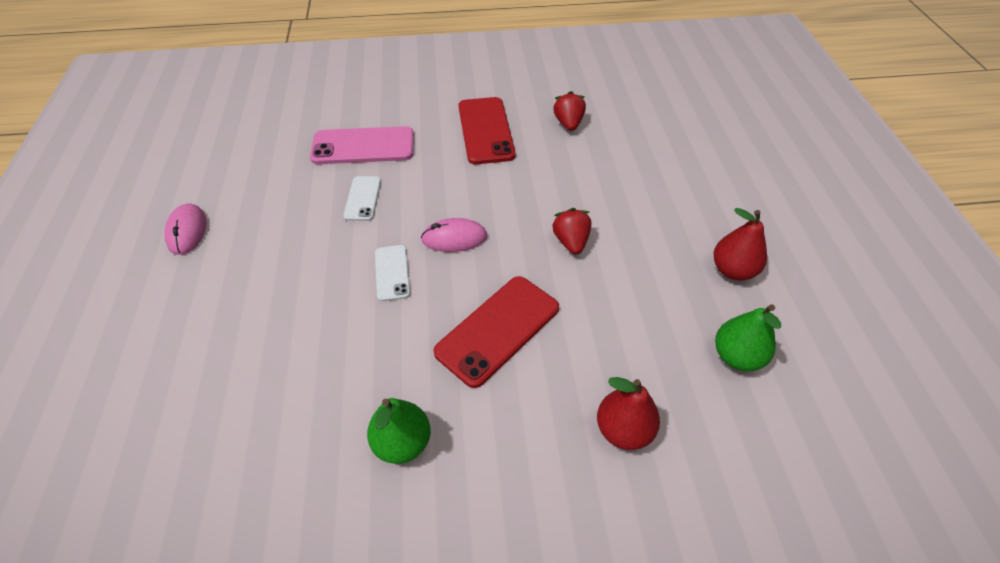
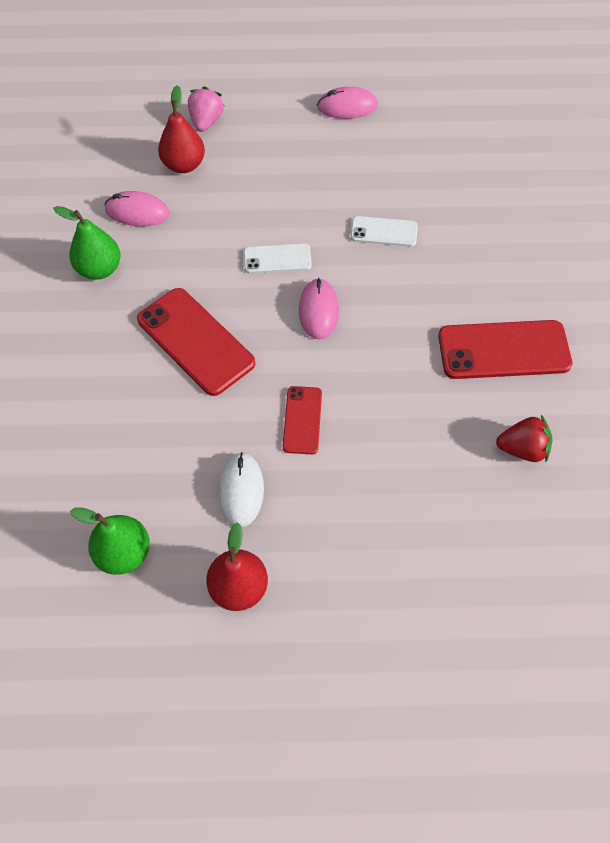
camera: 95 degrees right, 10 degrees up
pink phone [310,126,414,164] -> none
red strawberry [552,208,591,254] -> red phone [283,386,322,454]
red pear [597,377,660,450] -> red pear moved to [158,85,205,173]
none -> pink mouse [104,191,170,226]
none -> pink strawberry [188,87,224,132]
none -> white mouse [219,452,264,527]

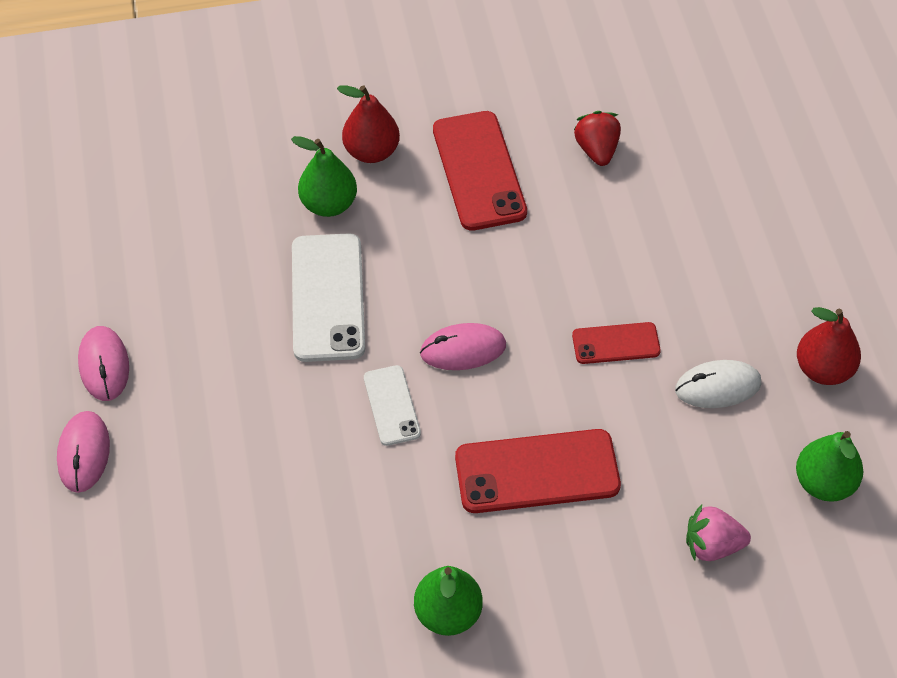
camera: 100 degrees left, 5 degrees down
pink mouse [104,191,170,226] -> pink mouse moved to [57,411,110,493]
red phone [137,288,255,396] -> red phone turned 45 degrees clockwise [455,429,621,513]
red pear [158,85,205,173] -> red pear moved to [337,85,400,163]
pink strawberry [188,87,224,132] -> pink strawberry moved to [686,504,751,561]
white phone [351,216,417,247] -> white phone [292,233,365,362], size x1.79
none -> green pear [291,136,357,217]

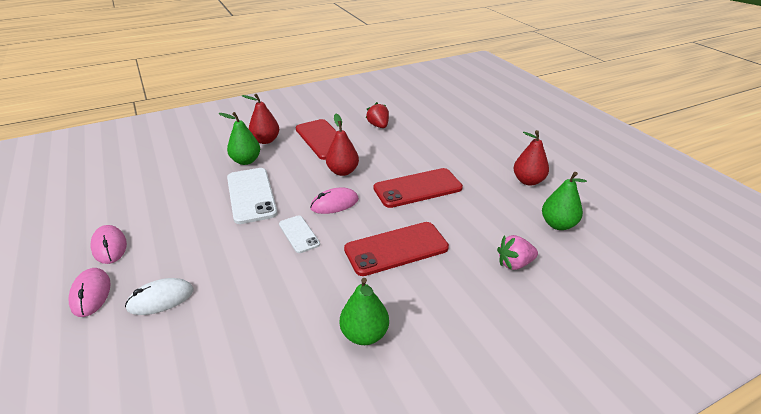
camera: 15 degrees left, 20 degrees down
red phone [572,322,661,364] -> red phone [373,168,463,208], size x1.79
white mouse [675,360,762,408] -> white mouse moved to [125,278,194,315]
none -> red pear [326,114,359,176]

